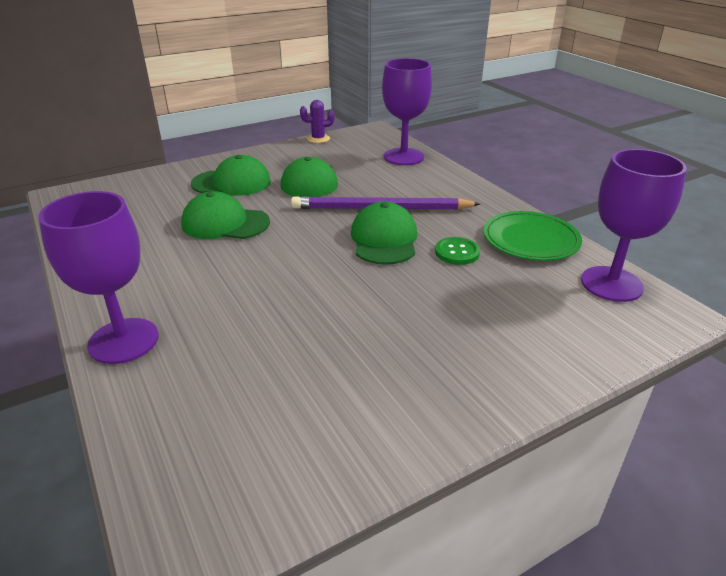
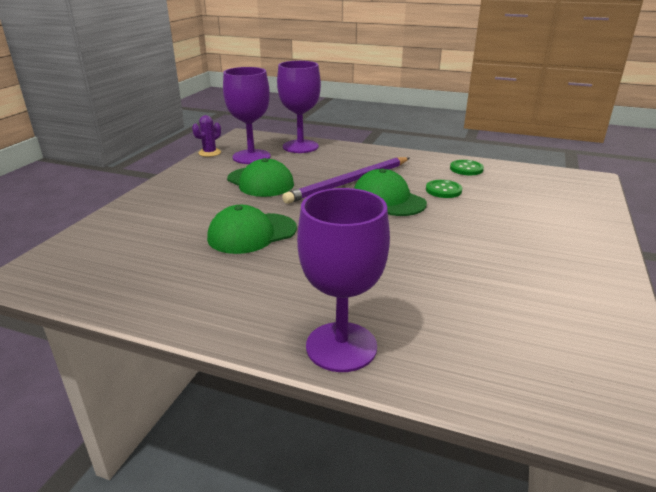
camera: 40 degrees left, 5 degrees down
green cap [191,155,271,196] -> none
green plate [483,211,582,261] -> green button [450,160,484,175]
purple goblet [581,149,687,302] -> purple goblet moved to [223,67,271,164]

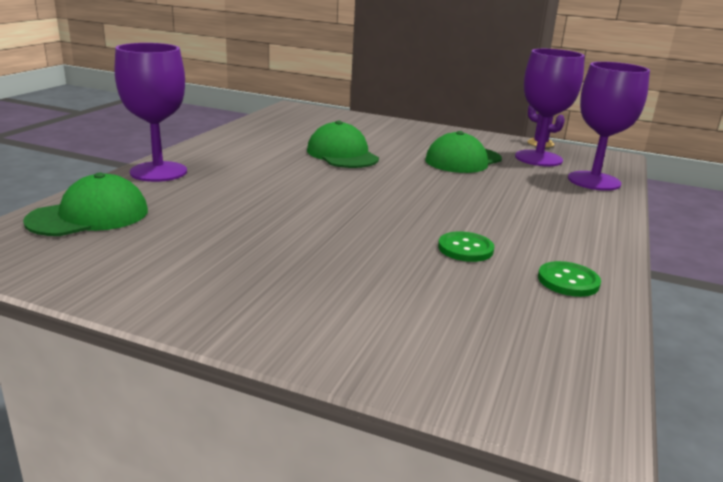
camera: 90 degrees right, 5 degrees down
purple pencil [282,157,409,204] -> none
green cap [354,169,427,216] -> green cap moved to [23,172,148,236]

